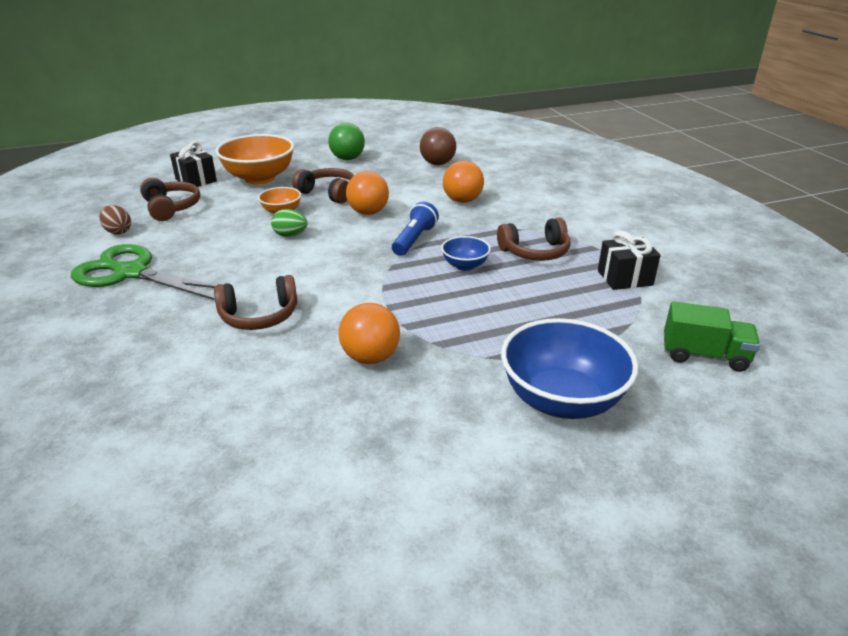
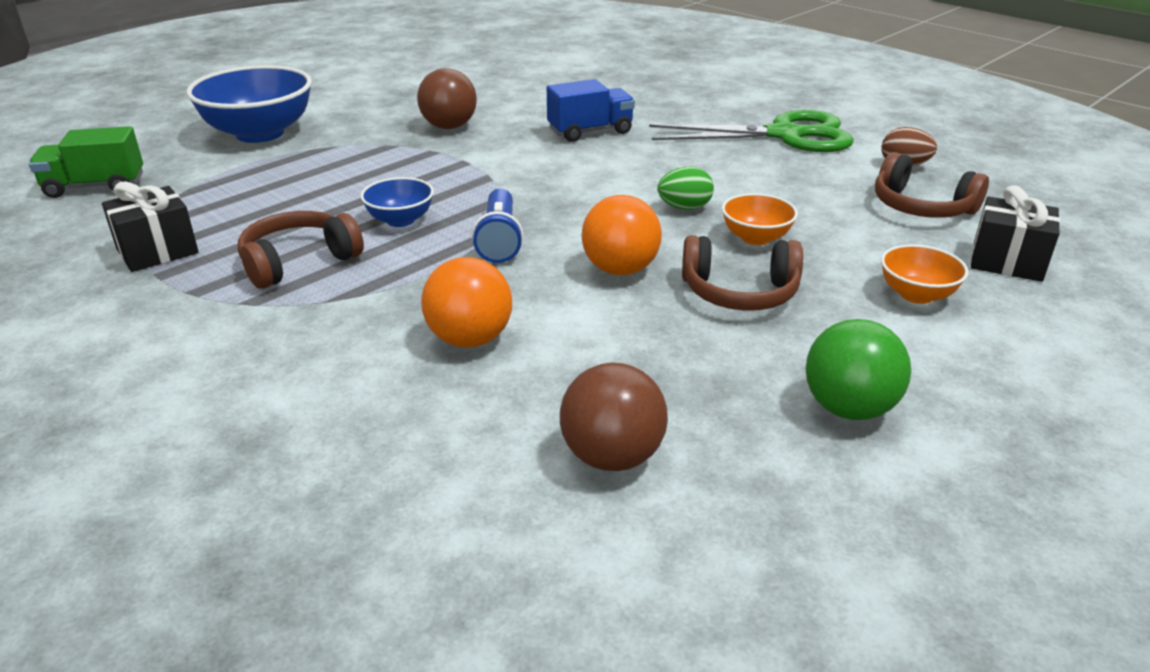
camera: 155 degrees right, 0 degrees up
brown headphones [214,275,297,330] -> blue truck [547,79,635,142]
orange bowl [215,134,294,185] -> orange bowl [881,244,969,304], size x0.51
orange ball [339,303,400,364] -> brown ball [417,68,477,129]

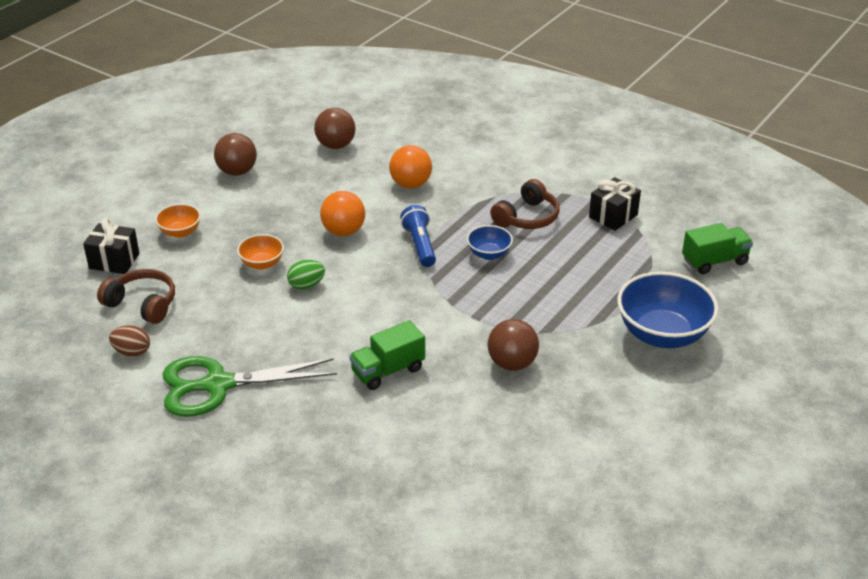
camera: 170 degrees right, 5 degrees up
blue truck [547,79,635,142] -> green truck [349,320,425,390]
brown headphones [682,235,803,311] -> none
green ball [806,319,911,420] -> brown ball [214,133,257,176]

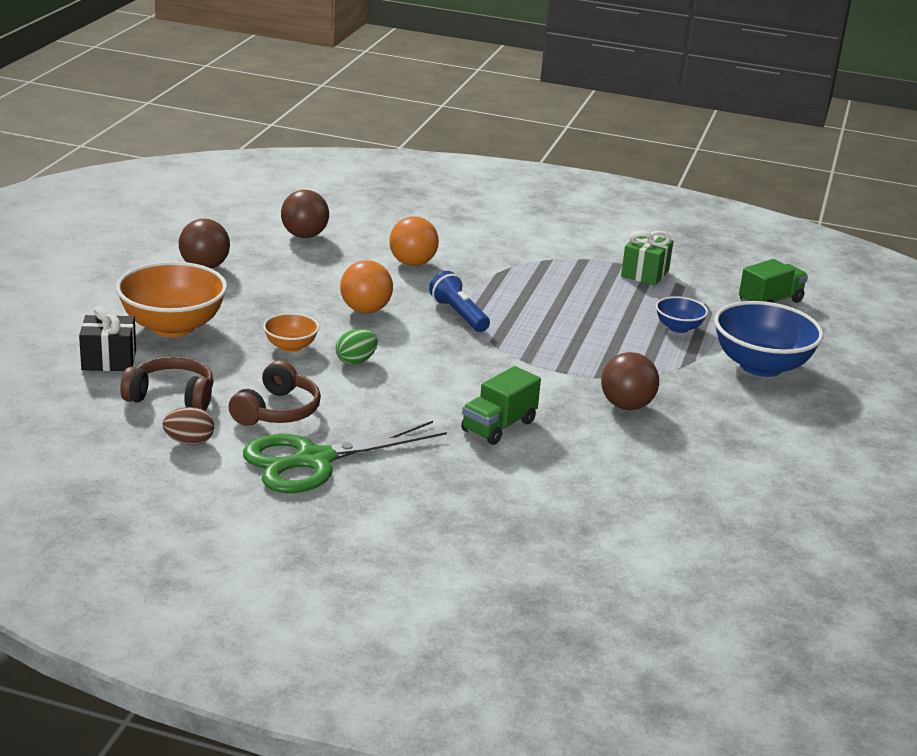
camera: 20 degrees left, 10 degrees down
orange bowl [155,204,201,238] -> orange bowl [116,262,227,337], size x1.98
blue bowl [467,225,513,260] -> blue bowl moved to [656,296,708,333]
brown headphones [490,179,560,229] -> brown headphones moved to [229,360,321,426]
black gift [589,177,641,231] -> green gift [621,231,674,285]

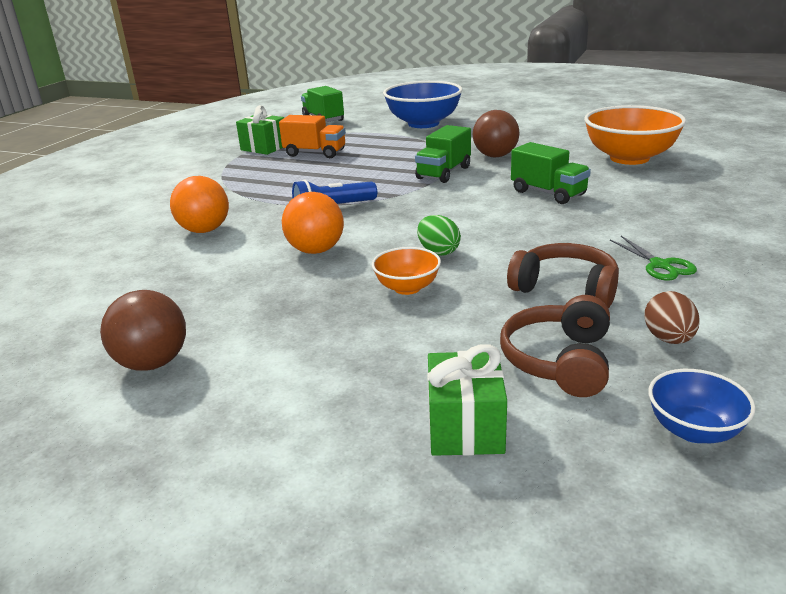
camera: 80 degrees left, 0 degrees up
black gift [79,305,136,371] -> green gift [427,344,507,456]
orange bowl [116,262,227,337] -> orange bowl moved to [584,105,686,165]
green scissors [243,421,447,493] -> green scissors [610,236,697,281], size x0.46
brown ball [281,190,329,238] -> none
blue bowl [656,296,708,333] -> blue bowl moved to [648,369,756,443]
none -> orange truck [279,115,346,158]
none -> green truck [415,125,471,183]

